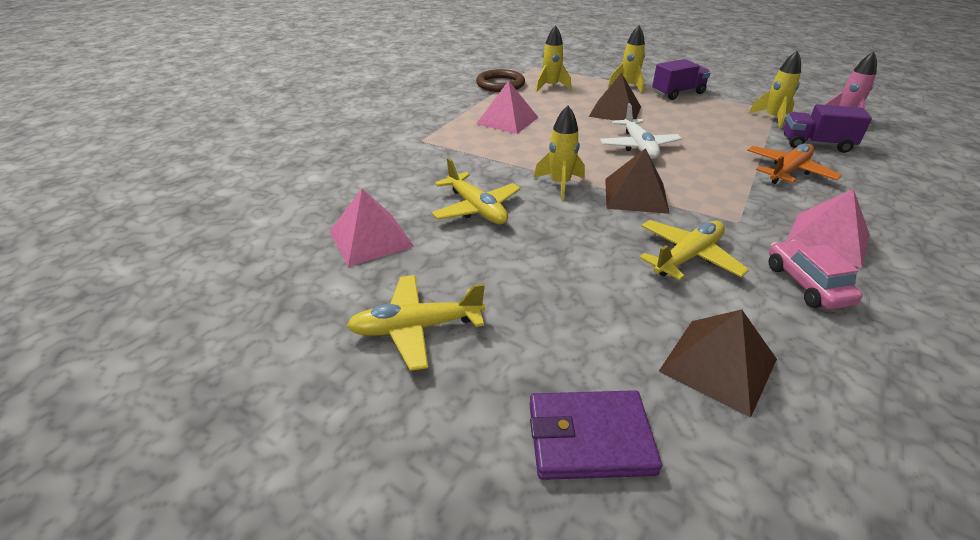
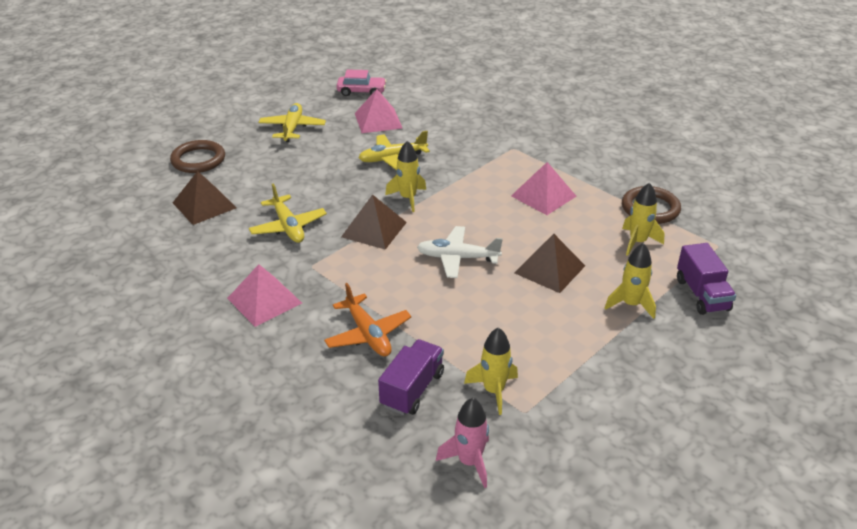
camera: 105 degrees right, 0 degrees up
purple wallet [529,390,662,480] -> brown ring [170,140,225,173]
purple truck [652,59,711,100] -> purple truck moved to [677,243,736,315]
pink car [769,240,863,310] -> pink car moved to [336,70,386,96]

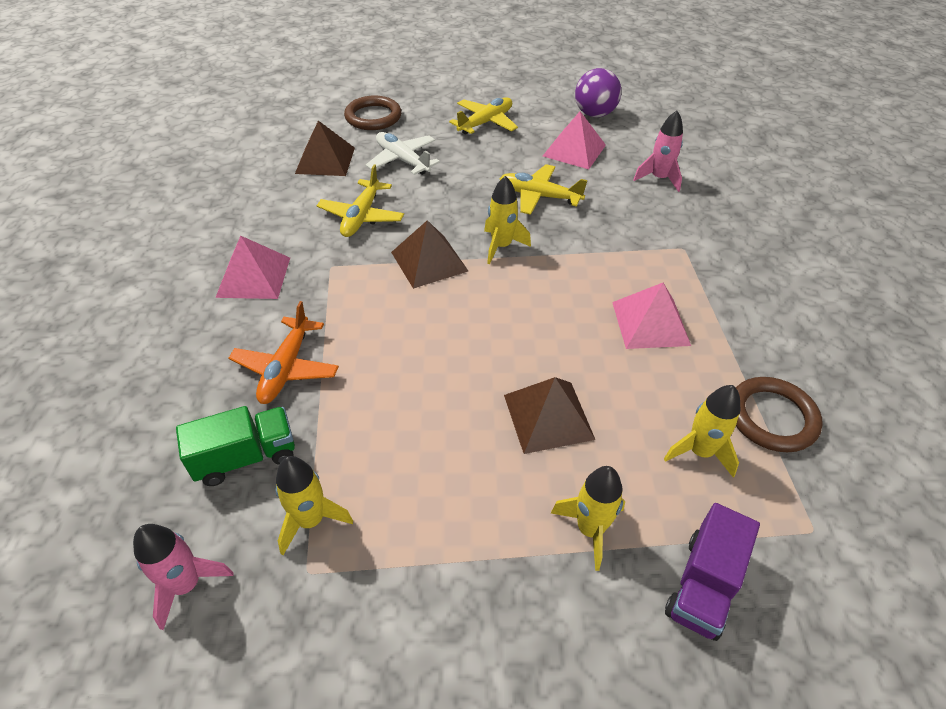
camera: 40 degrees right, 10 degrees up
pink car [336,70,386,96] -> purple ball [575,68,621,117]
purple truck [378,339,444,415] -> green truck [176,406,295,486]
white plane [417,226,503,278] -> white plane moved to [366,132,440,175]
none -> pink rocket [633,111,683,192]

